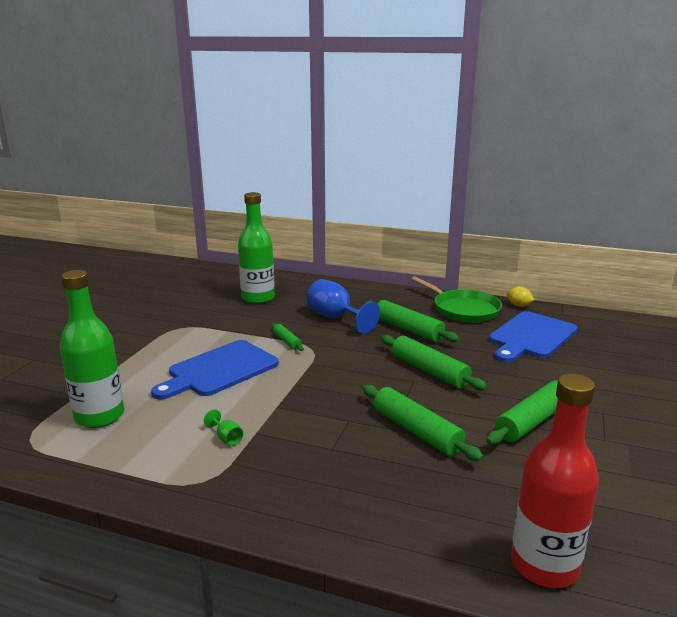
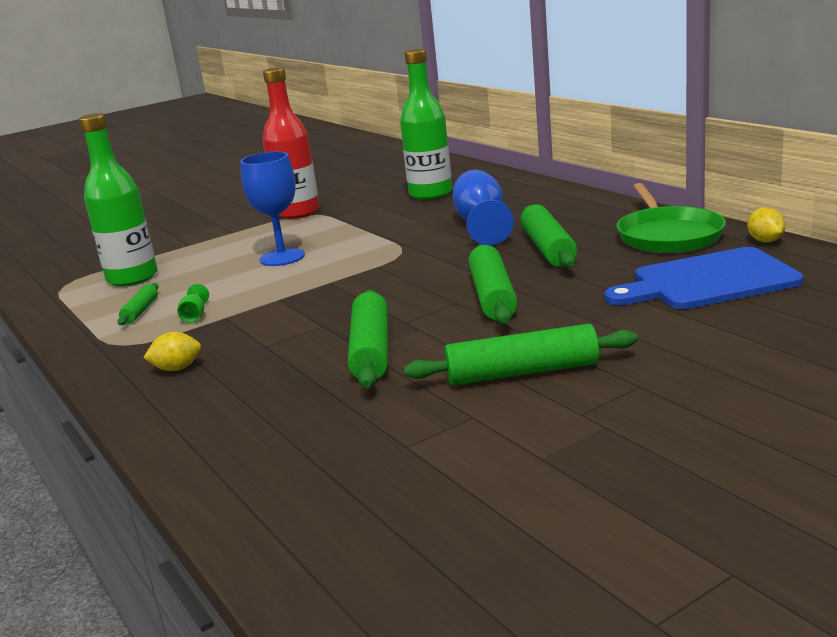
camera: 40 degrees right, 0 degrees up
blue cutting board [151,340,279,400] -> blue goblet [240,152,305,266]
green rolling pin [272,323,304,351] -> green rolling pin moved to [118,283,158,325]
red bottle [511,374,599,588] -> red bottle moved to [262,67,319,219]
none -> yellow lemon [143,332,201,371]

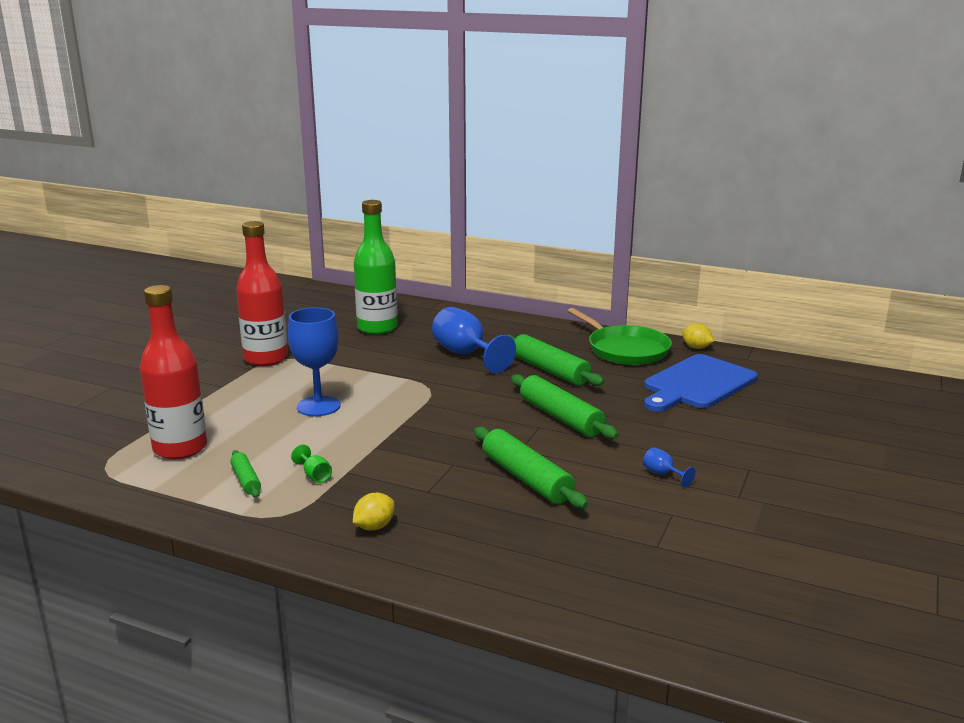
camera: 35 degrees left, 0 degrees up
green bottle [79,113,157,286] -> red bottle [140,285,207,459]
green rolling pin [404,324,638,385] -> blue goblet [643,447,696,487]

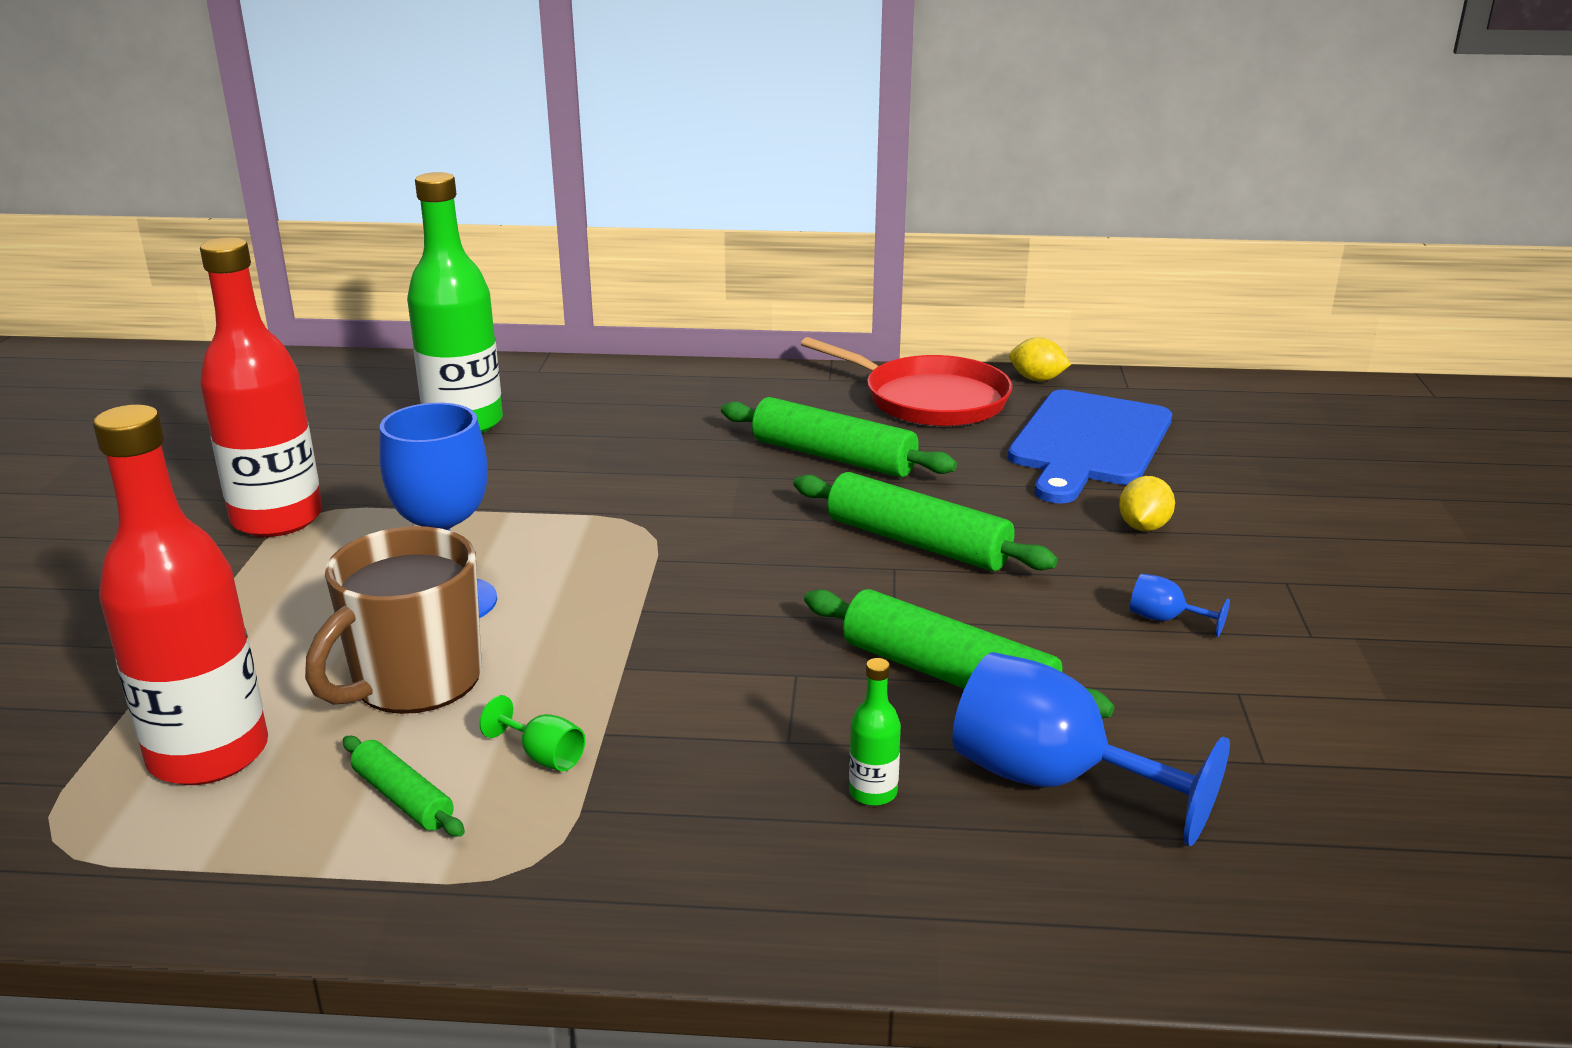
camera: 20 degrees left, 5 degrees up
yellow lemon [353,493,395,530] -> yellow lemon moved to [1119,476,1175,531]
blue goblet [432,307,516,373] -> blue goblet moved to [952,652,1230,846]
green pan [568,308,672,365] -> red pan [801,337,1012,426]
none -> brown mug [305,526,482,714]
none -> green bottle [849,658,901,806]

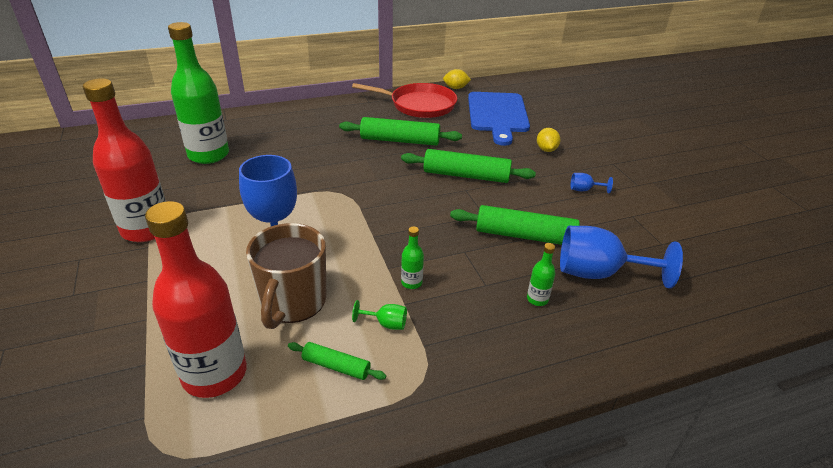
camera: 25 degrees left, 10 degrees up
none -> green bottle [401,226,424,289]

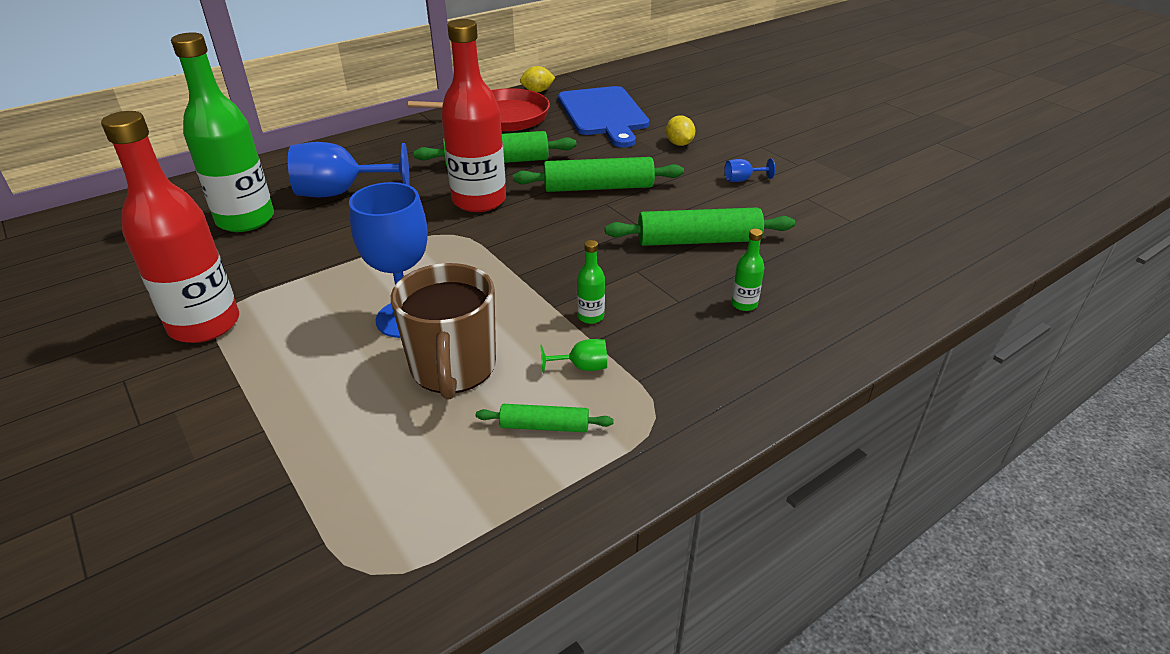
camera: 15 degrees left, 0 degrees up
red bottle [145,201,247,398] -> red bottle moved to [441,19,506,212]
blue goblet [560,226,683,289] -> blue goblet moved to [288,142,410,197]

